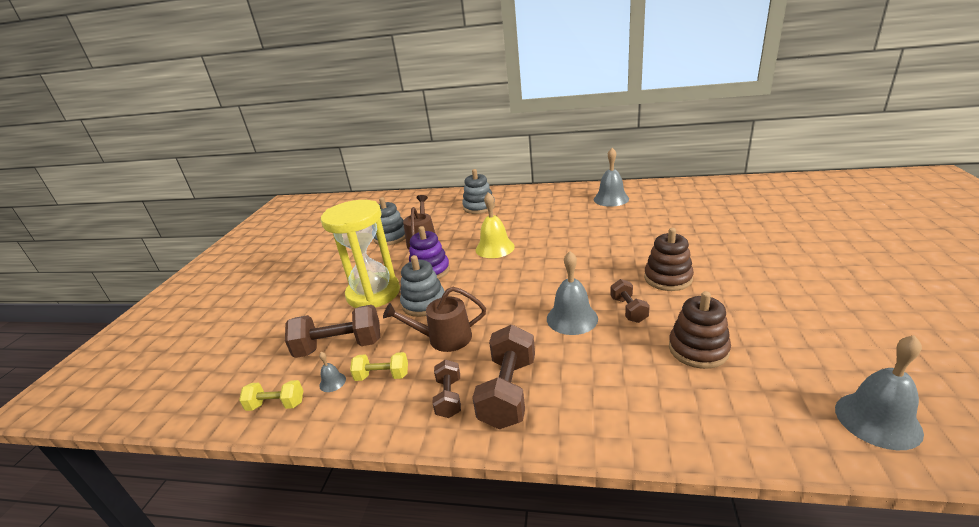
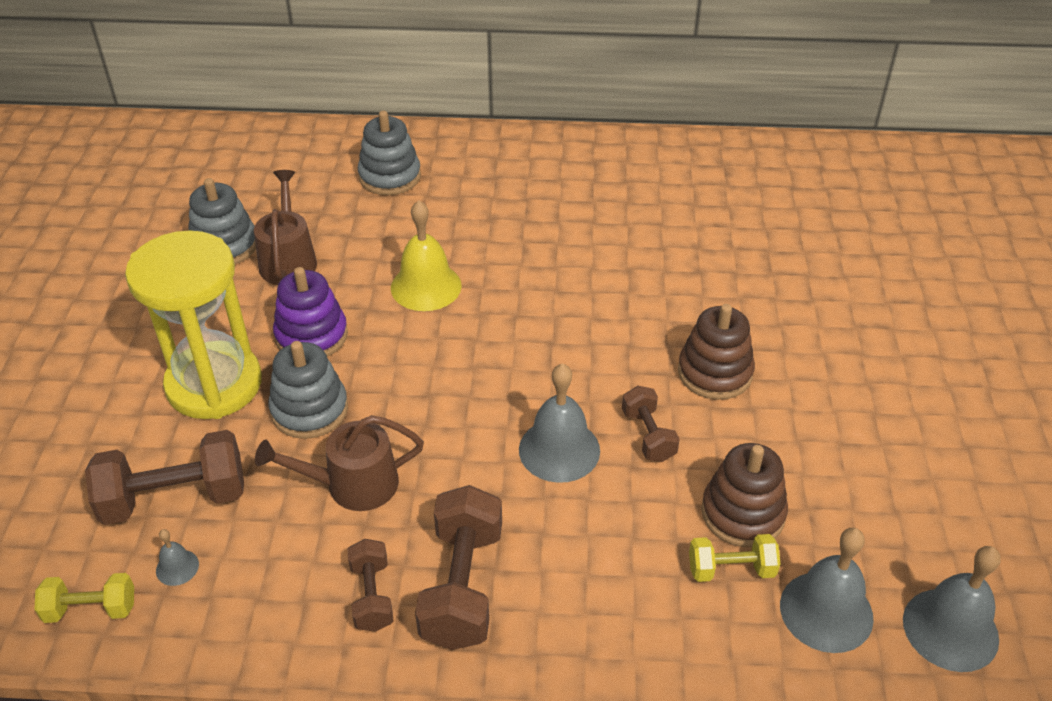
camera: 10 degrees left, 15 degrees up
yellow dumbbell [350,352,408,381] -> yellow dumbbell moved to [689,534,781,582]
grey bell [594,148,629,207] -> grey bell moved to [780,528,874,653]

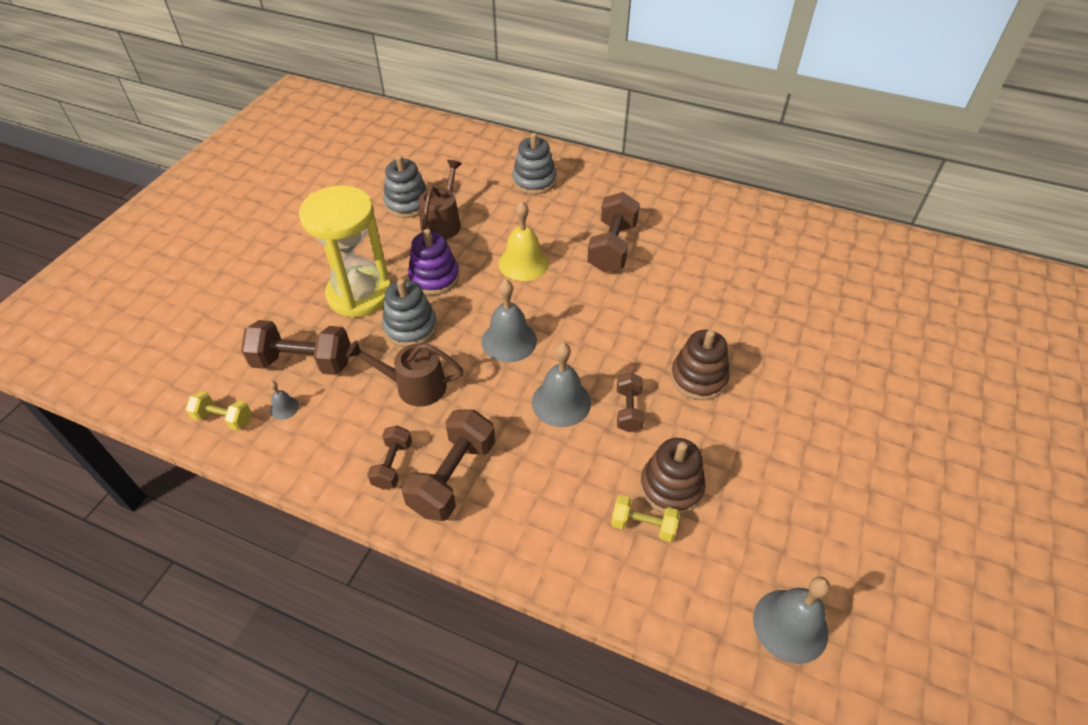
camera: 20 degrees right, 5 degrees up
grey bell [780,528,874,653] -> grey bell moved to [481,280,537,362]
none -> brown dumbbell [587,192,640,272]

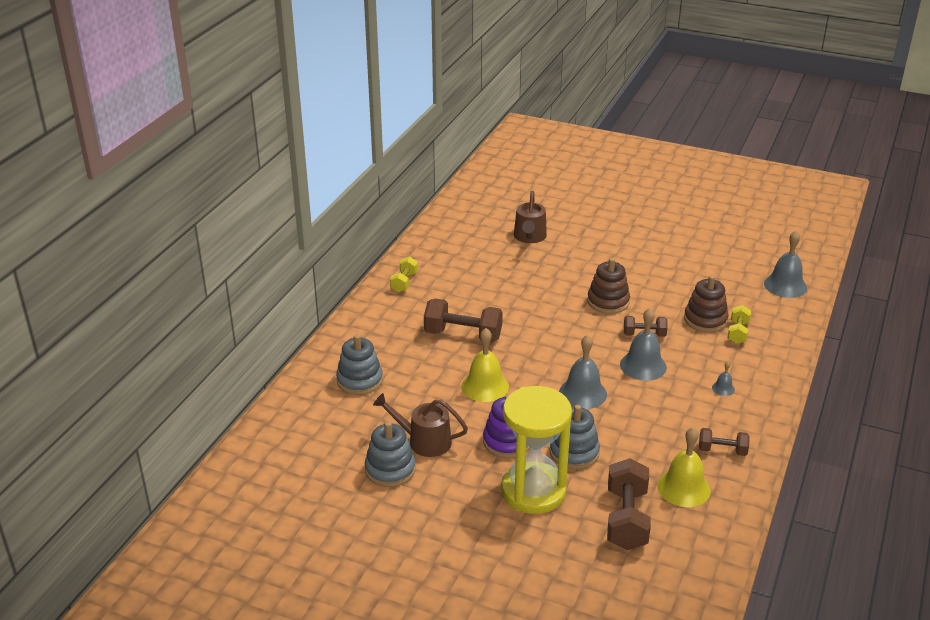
camera: 90 degrees left, 15 degrees down
yellow dumbbell [186,391,252,431] -> yellow dumbbell moved to [390,256,418,292]
grey bell [270,381,299,420] -> grey bell moved to [712,362,735,396]
brown watering can [346,340,463,407] -> brown watering can moved to [514,191,547,243]
brown dumbbell [401,410,495,521] -> none
none -> yellow bell [657,427,711,507]

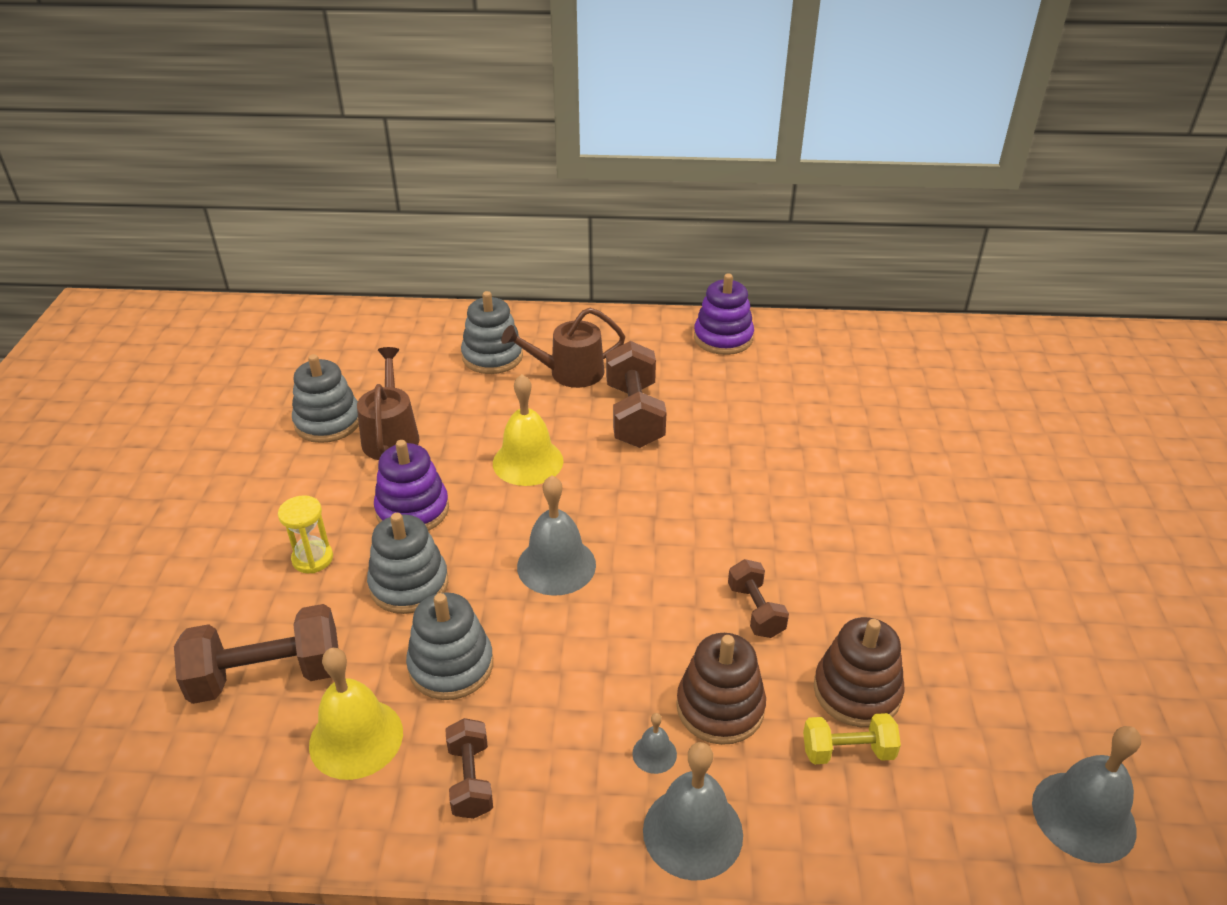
camera: 70 degrees right, 5 degrees up
yellow dumbbell [390,256,418,292] -> purple stacking toy [694,273,754,355]
yellow hourglass [501,386,572,514] -> yellow hourglass [278,495,333,573], size x0.42
brown watering can [514,191,547,243] -> brown watering can moved to [501,307,625,388]
brown stacking toy [587,258,630,314] -> brown stacking toy moved to [676,633,766,745]
grey bell [620,308,667,381] -> grey bell moved to [643,742,743,881]
none -> grey stacking toy [406,592,493,700]

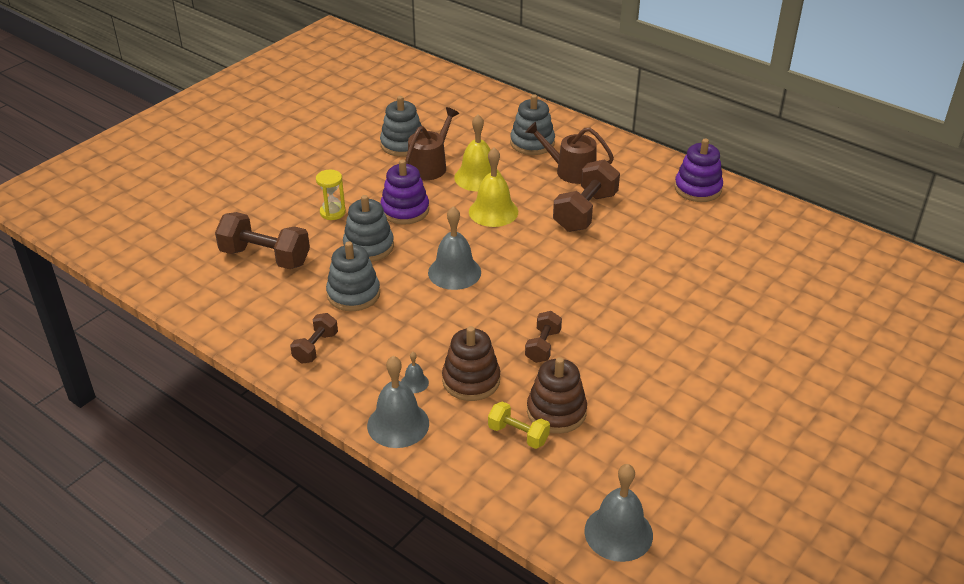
camera: 35 degrees right, 0 degrees up
yellow bell [309,648,403,780] -> yellow bell moved to [454,114,502,191]

